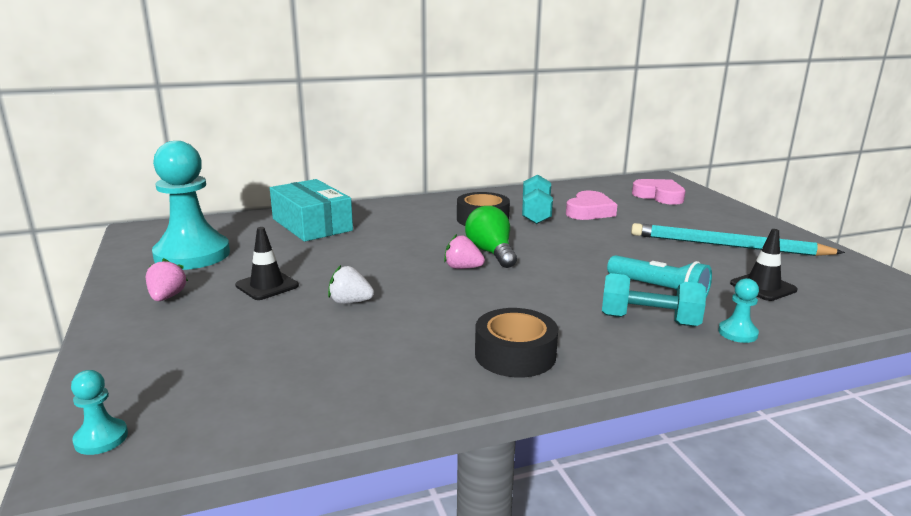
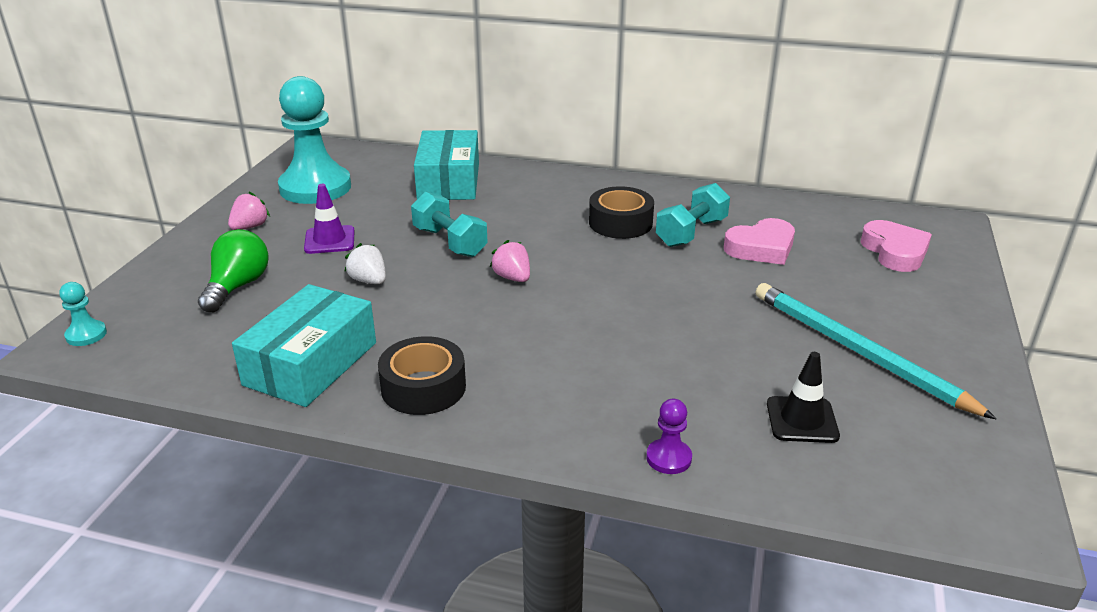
camera: 35 degrees right, 10 degrees up
black traffic cone [235,227,299,300] -> purple traffic cone [304,184,355,254]
green light bulb [465,206,517,268] -> green light bulb moved to [198,229,269,312]
turquoise dumbbell [602,273,706,326] -> turquoise dumbbell moved to [411,191,488,257]
turquoise flashlight [607,255,712,297] -> none
turquoise pawn [718,278,759,343] -> purple pawn [646,399,692,474]
none -> turquoise box [232,284,376,407]

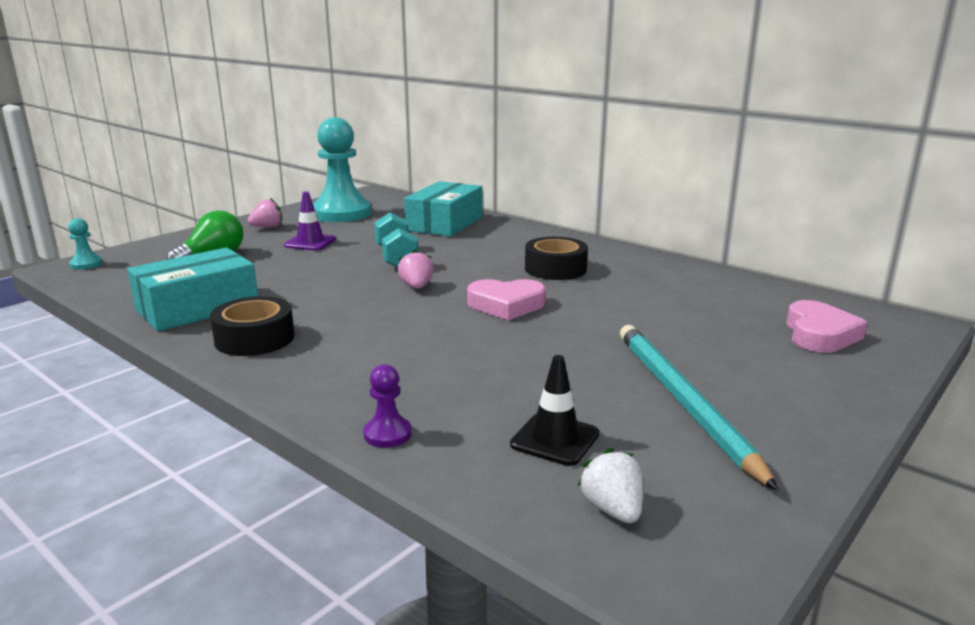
camera: 25 degrees right, 10 degrees down
white strawberry [344,243,386,284] -> white strawberry moved to [578,448,643,523]
turquoise dumbbell [656,183,730,247] -> none
pink heart [724,218,795,265] -> pink heart moved to [467,279,546,320]

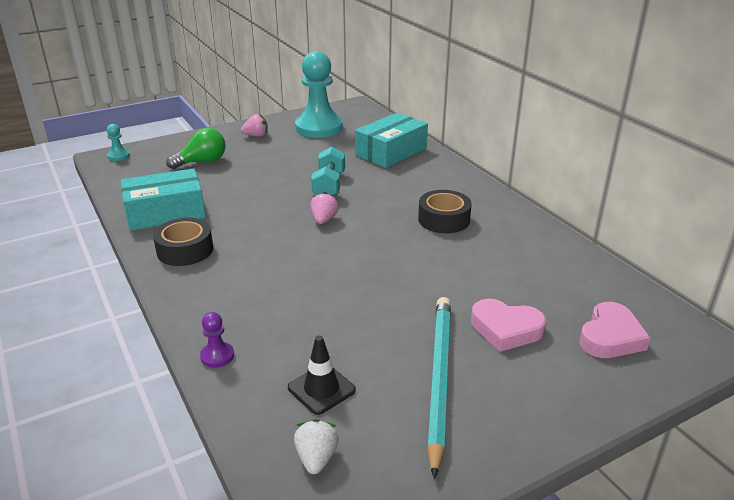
camera: 20 degrees right, 10 degrees up
purple traffic cone [284,191,336,251] -> none
pink heart [467,279,546,320] -> pink heart moved to [471,299,546,352]

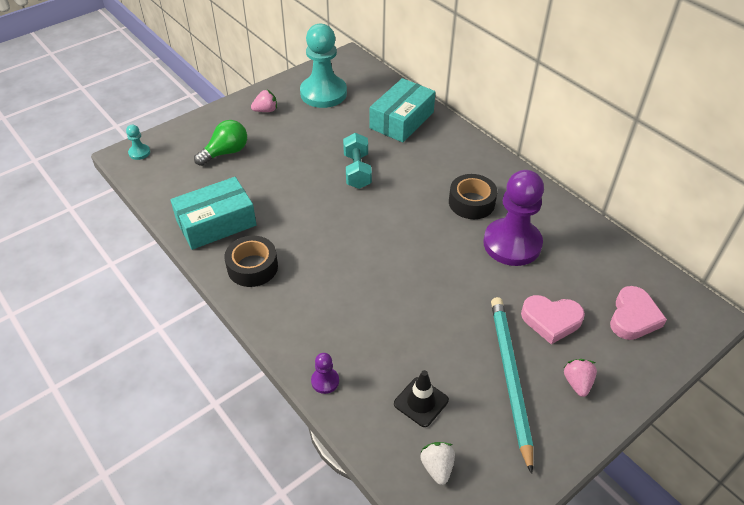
camera: 10 degrees left, 15 degrees up
pink strawberry [311,192,339,224] -> pink strawberry moved to [563,359,597,397]
none -> purple pawn [483,170,544,266]

